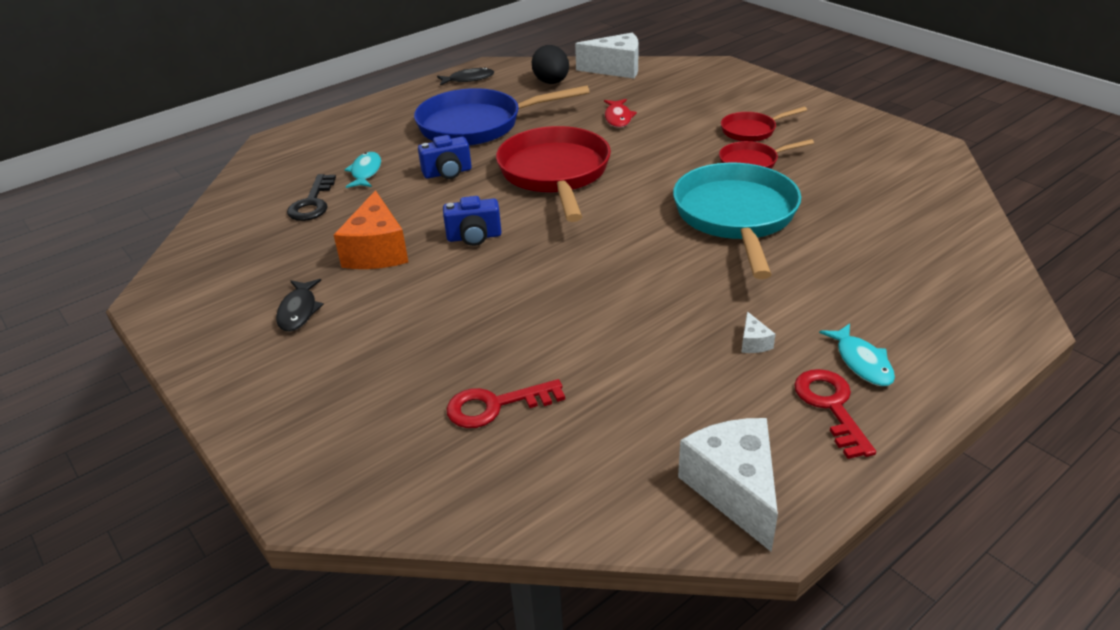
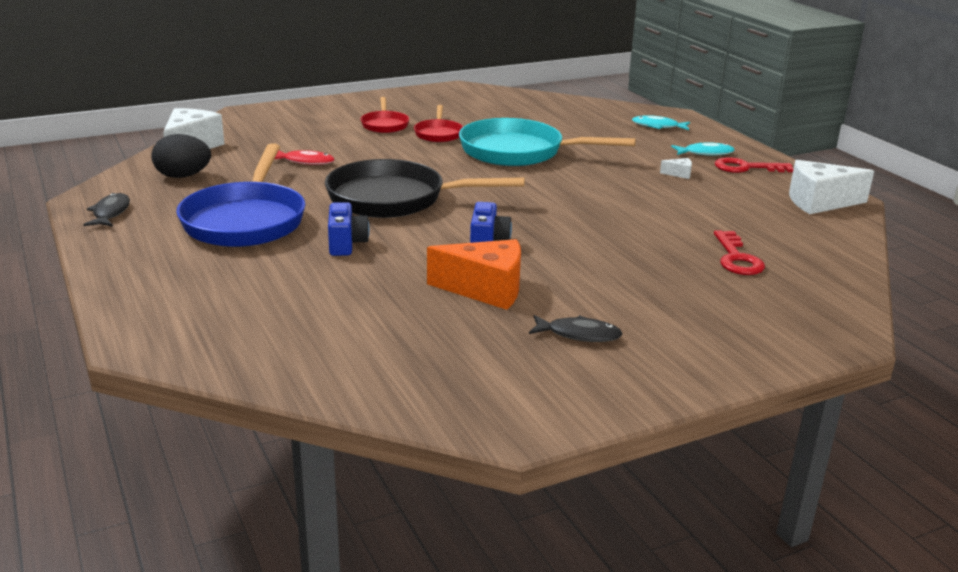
camera: 80 degrees left, 10 degrees down
black key [287,174,336,221] -> none
turquoise fish [345,152,381,188] -> turquoise fish moved to [632,115,690,130]
red pan [496,126,611,222] -> black pan [325,159,525,218]

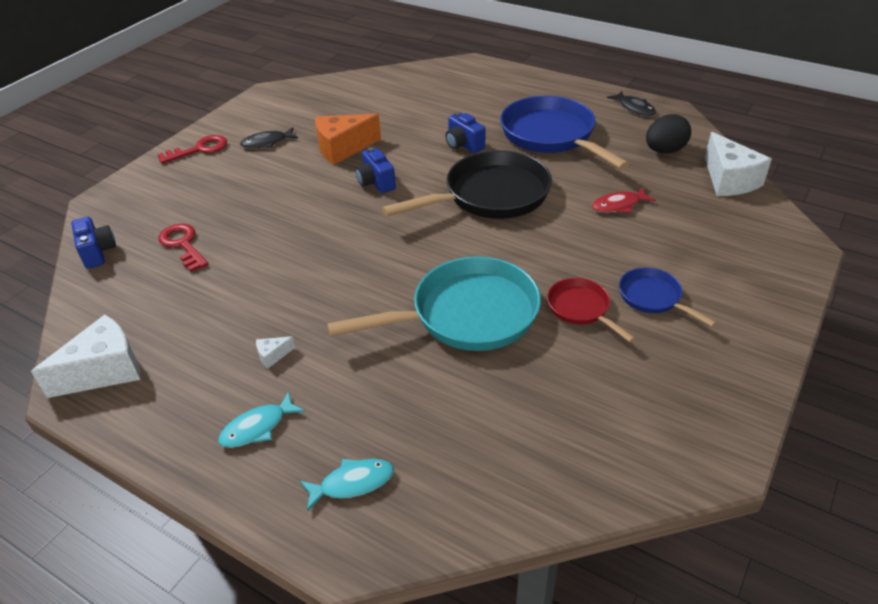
camera: 150 degrees right, 15 degrees up
red pan [360,97,409,133] -> blue pan [619,267,717,327]
red key [715,157,793,173] -> red key moved to [158,135,227,164]
none -> blue camera [71,217,116,269]

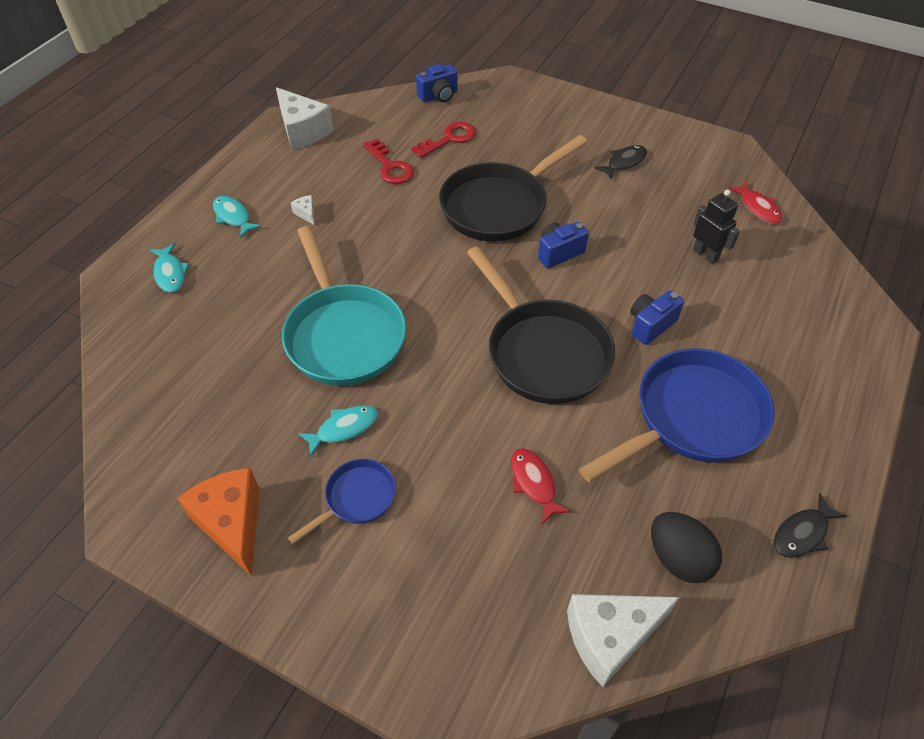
camera: 85 degrees right, 10 degrees up
red key [158,135,227,164] -> red key moved to [363,139,414,184]
black fish [240,127,298,148] -> black fish turned 75 degrees clockwise [595,145,647,179]
orange cheese [315,114,381,165] -> orange cheese moved to [177,468,259,577]
red pan [547,278,635,342] -> turquoise fish [298,405,378,457]
none -> black pan [439,135,588,242]
none -> black robot [693,189,740,264]
none -> red fish [728,182,782,224]

